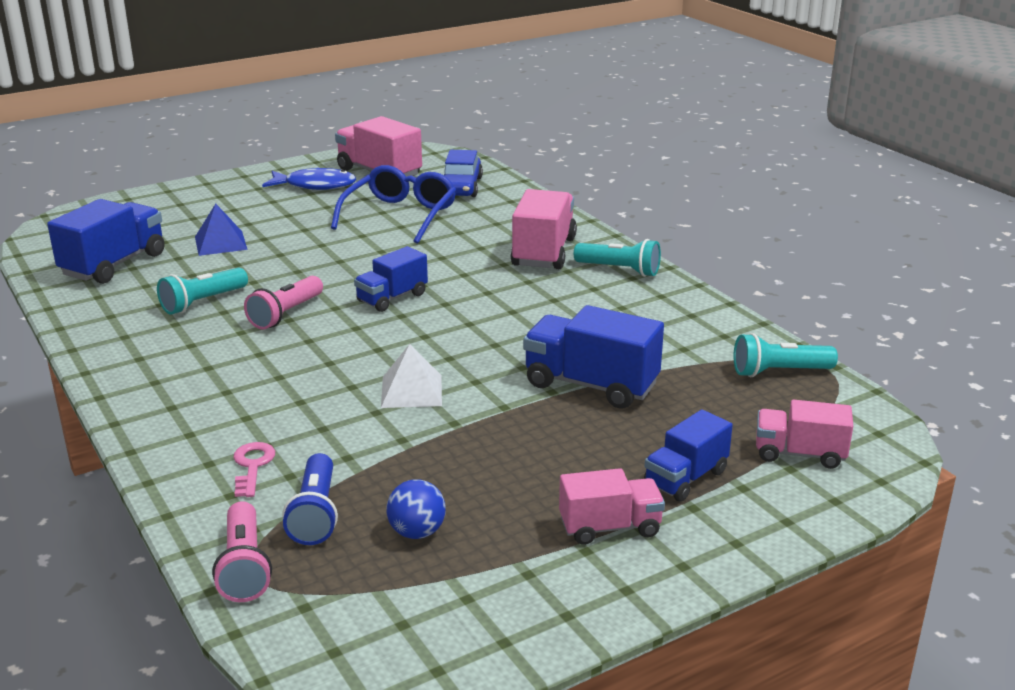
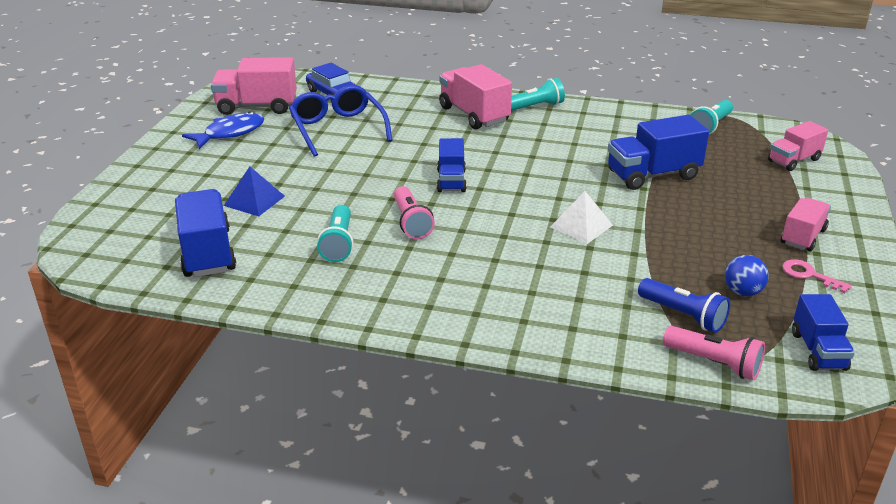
camera: 45 degrees left, 5 degrees up
pink key [233,442,275,497] -> pink key moved to [782,259,852,293]
blue truck [644,409,733,502] -> blue truck moved to [792,294,855,371]

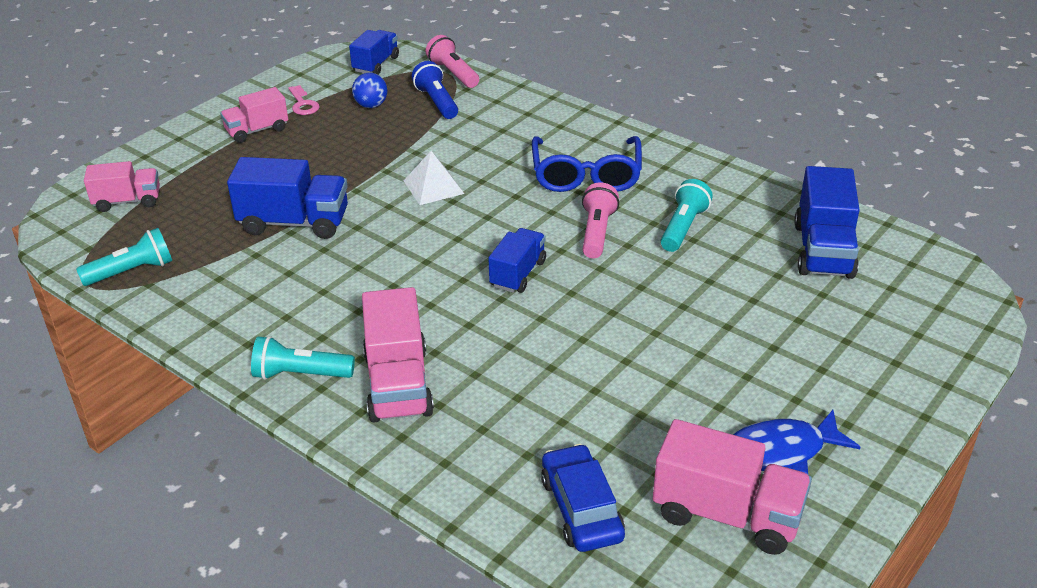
camera: 155 degrees left, 5 degrees up
blue pyramid [224,167,285,216] -> none
blue glasses [289,85,392,157] -> blue glasses moved to [532,136,642,192]

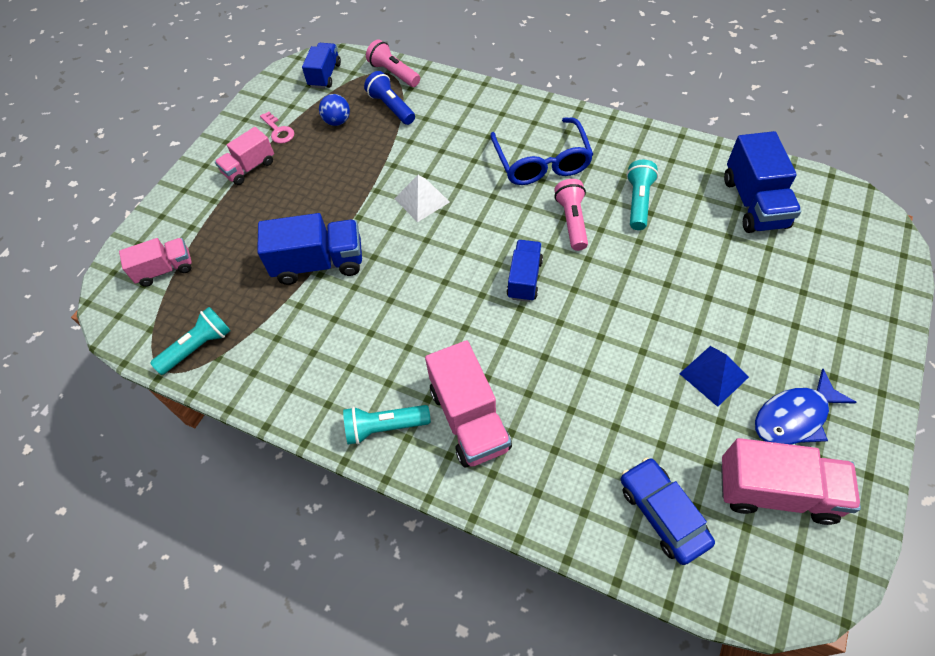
camera: 10 degrees left, 20 degrees up
none -> blue pyramid [679,346,749,407]

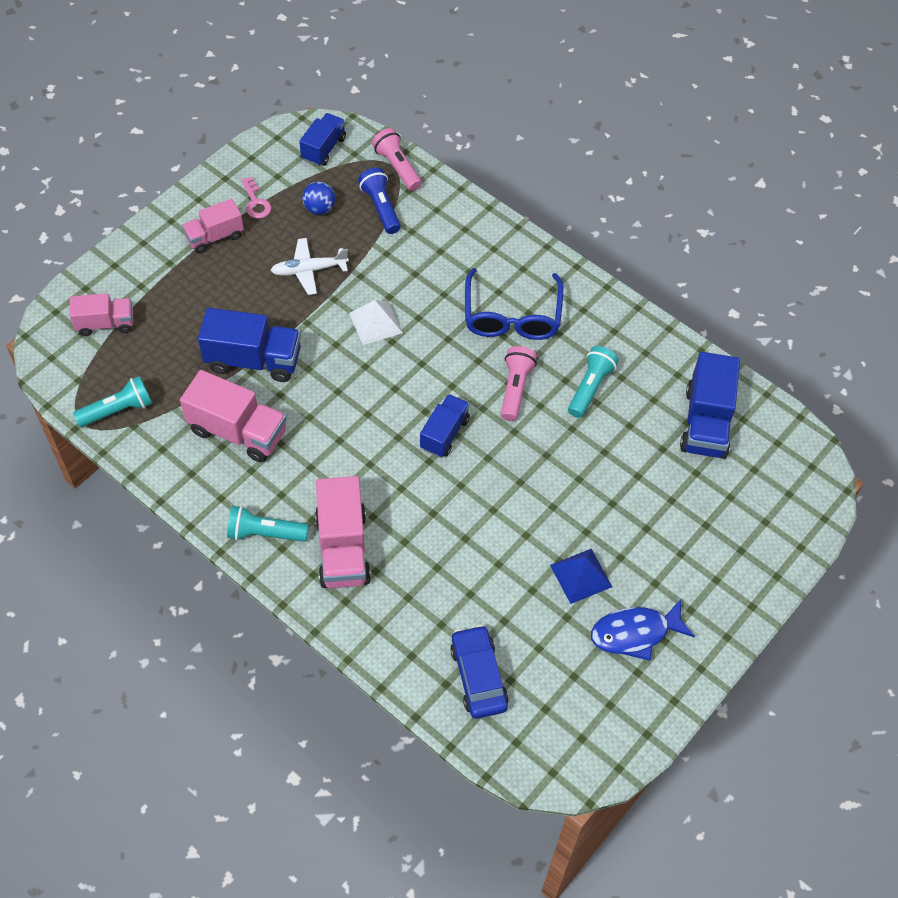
camera: 10 degrees right, 0 degrees up
pink truck [721,438,861,525] -> pink truck moved to [180,370,287,462]
none -> white plane [270,238,349,295]

